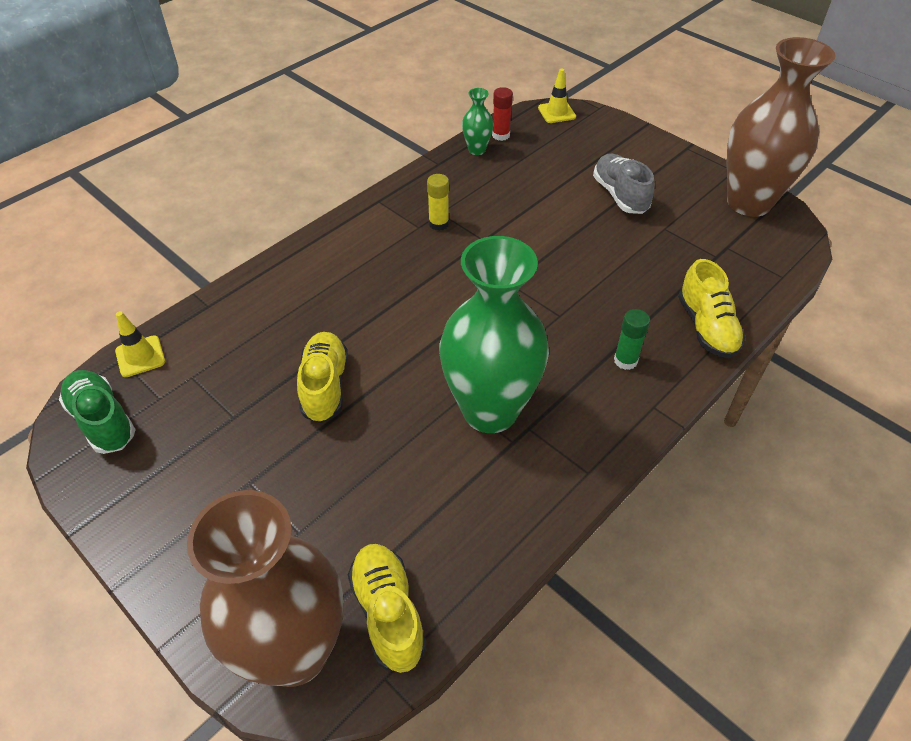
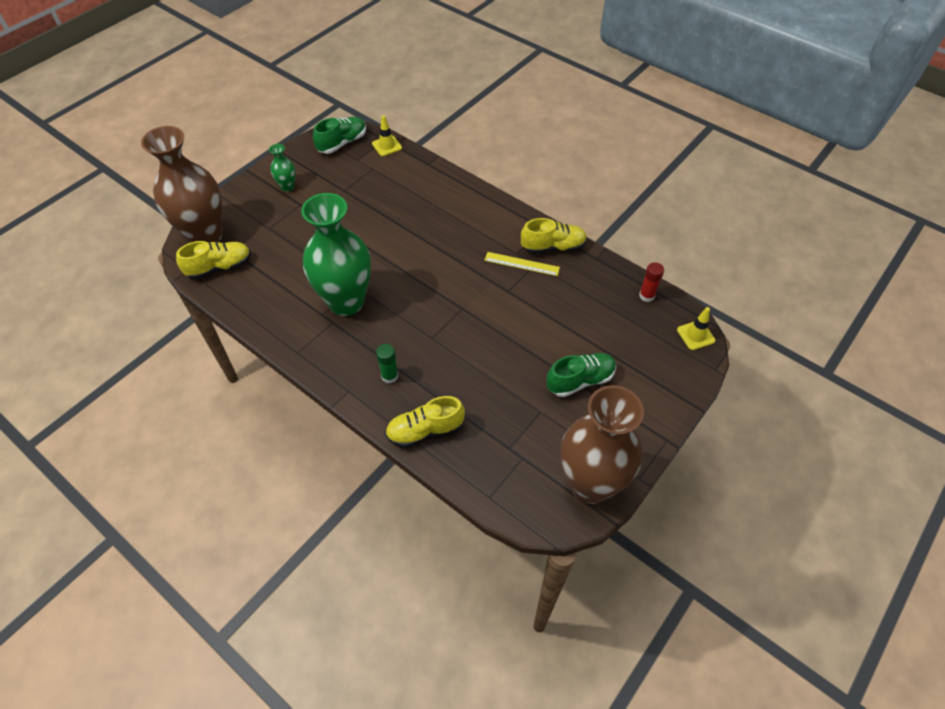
camera: 85 degrees right, 5 degrees up
yellow shoe [297,332,348,423] -> yellow shoe moved to [521,218,587,254]
yellow glue stick [427,174,449,231] -> yellow ruler [484,252,560,276]
green vase [462,88,493,155] -> green vase moved to [269,144,295,192]
grey shoe [593,154,655,214] -> green shoe [546,353,616,397]

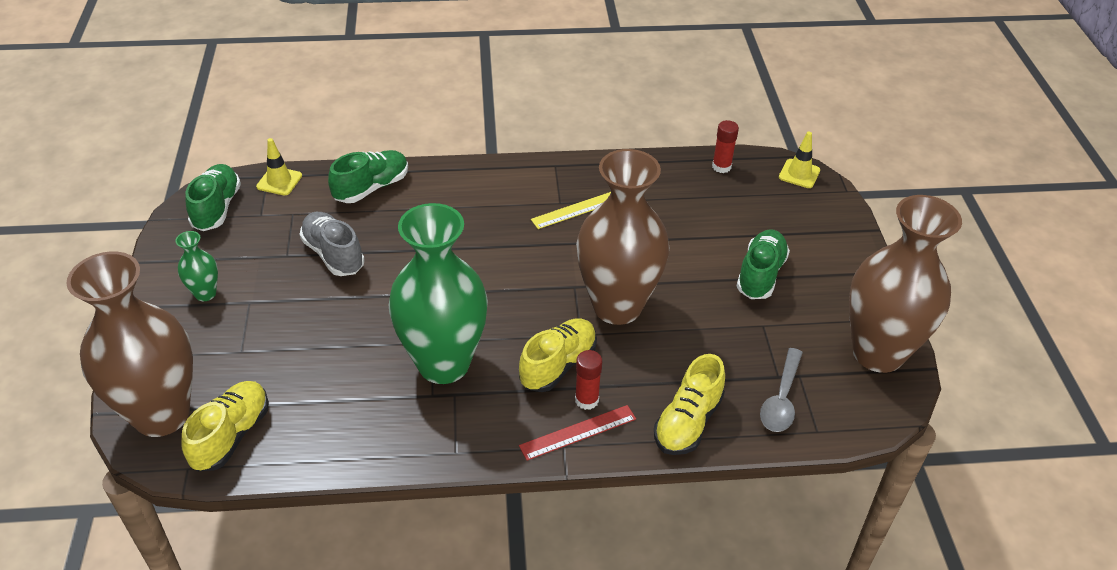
camera: 45 degrees left, 10 degrees down
green glue stick [376,344,398,383] -> red glue stick [575,350,602,410]
yellow shoe [521,218,587,254] -> yellow shoe moved to [519,318,597,392]
none -> grey shoe [300,212,365,276]
none -> green shoe [328,150,408,203]
none -> red ruler [519,405,636,461]
none -> brown vase [576,149,669,325]
none -> grey spoon [760,348,803,432]

